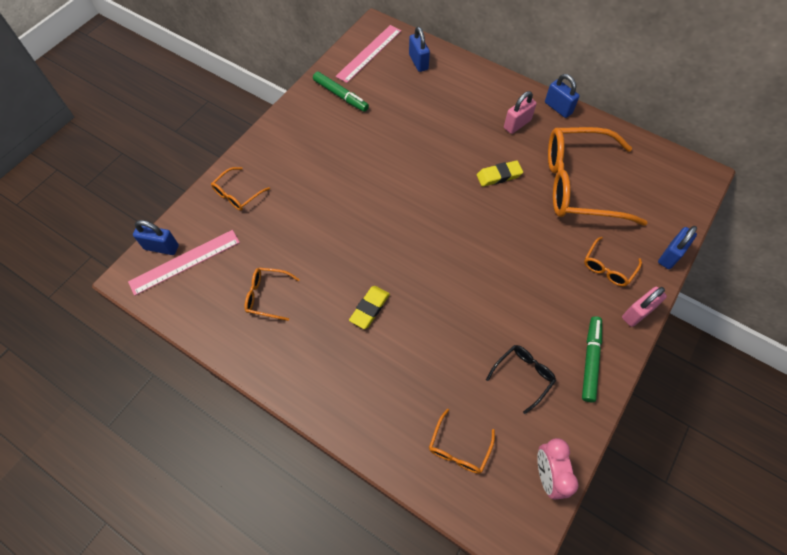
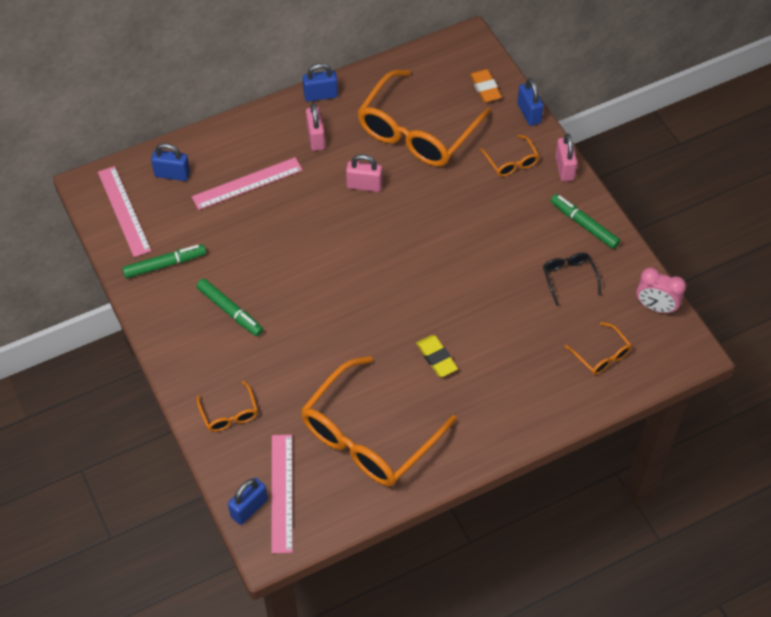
camera: 60 degrees left, 5 degrees down
orange glasses [245,268,300,321] -> orange glasses [301,356,457,486], size x2.29
yellow eraser [477,160,523,187] -> pink padlock [346,154,382,192]
none -> pink ruler [192,157,303,210]
none -> green marker [196,278,263,336]
none -> orange eraser [470,69,502,102]

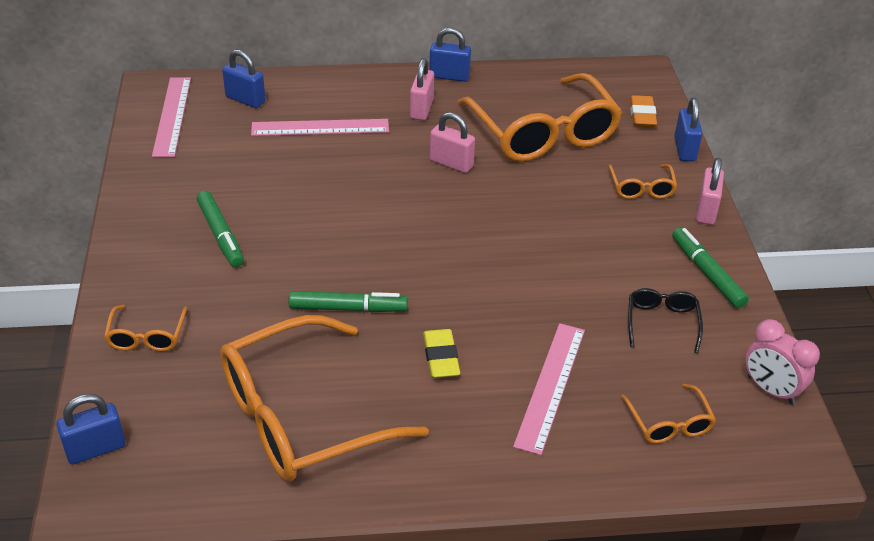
camera: 20 degrees right, 15 degrees down
green marker [122,244,206,278] -> green marker moved to [289,291,408,312]
pink ruler [271,434,293,554] -> pink ruler moved to [513,323,585,455]
orange glasses [357,70,491,167] -> orange glasses turned 75 degrees counterclockwise [458,73,622,162]

